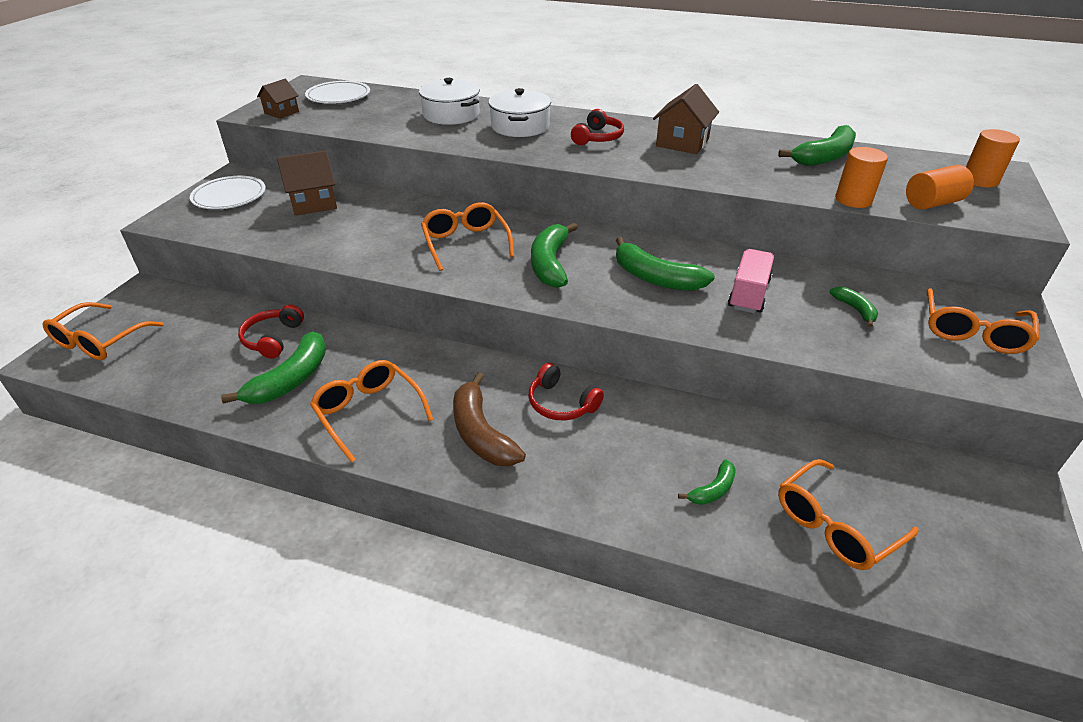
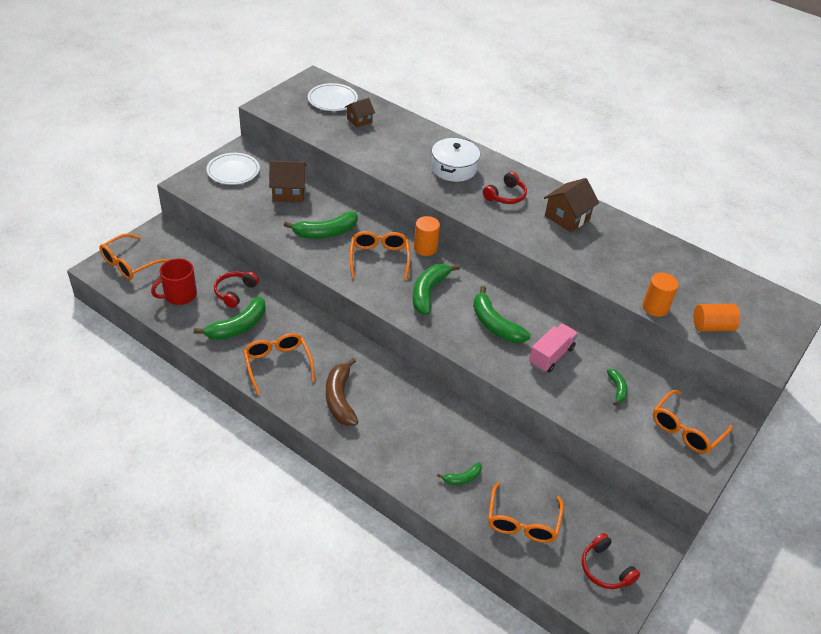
camera: 15 degrees right, 5 degrees up
brown house [257,79,299,119] -> brown house moved to [345,98,375,128]
white pot [419,78,480,125] -> none
red headphones [528,363,604,420] -> red headphones moved to [582,533,640,589]
green banana [778,125,856,166] -> green banana moved to [284,211,358,239]
orange glasses [778,459,919,570] -> orange glasses turned 60 degrees counterclockwise [488,482,564,543]
orange cylinder [966,129,1020,187] -> orange cylinder moved to [414,216,440,256]
none -> red mug [151,258,197,305]

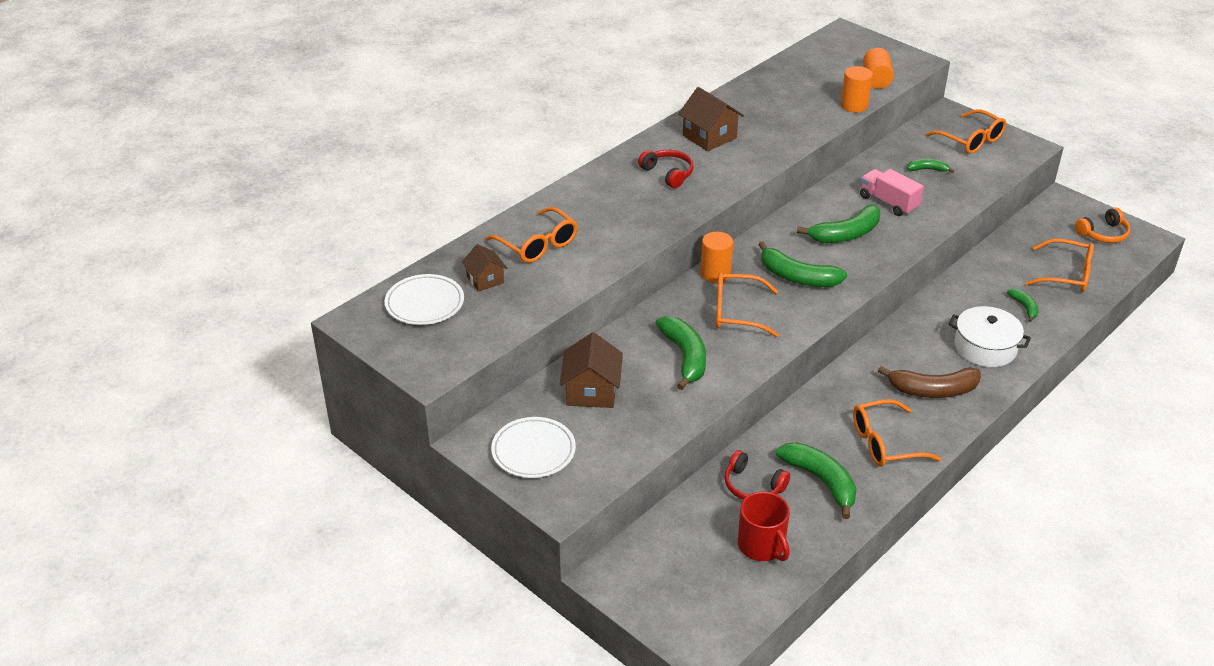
camera: 80 degrees left, 5 degrees down
orange glasses [99,234,168,280] -> orange glasses moved to [486,207,578,263]
white pot [431,138,480,182] -> white pot moved to [948,306,1031,367]
red headphones [582,533,640,589] -> orange headphones [1075,207,1131,243]

